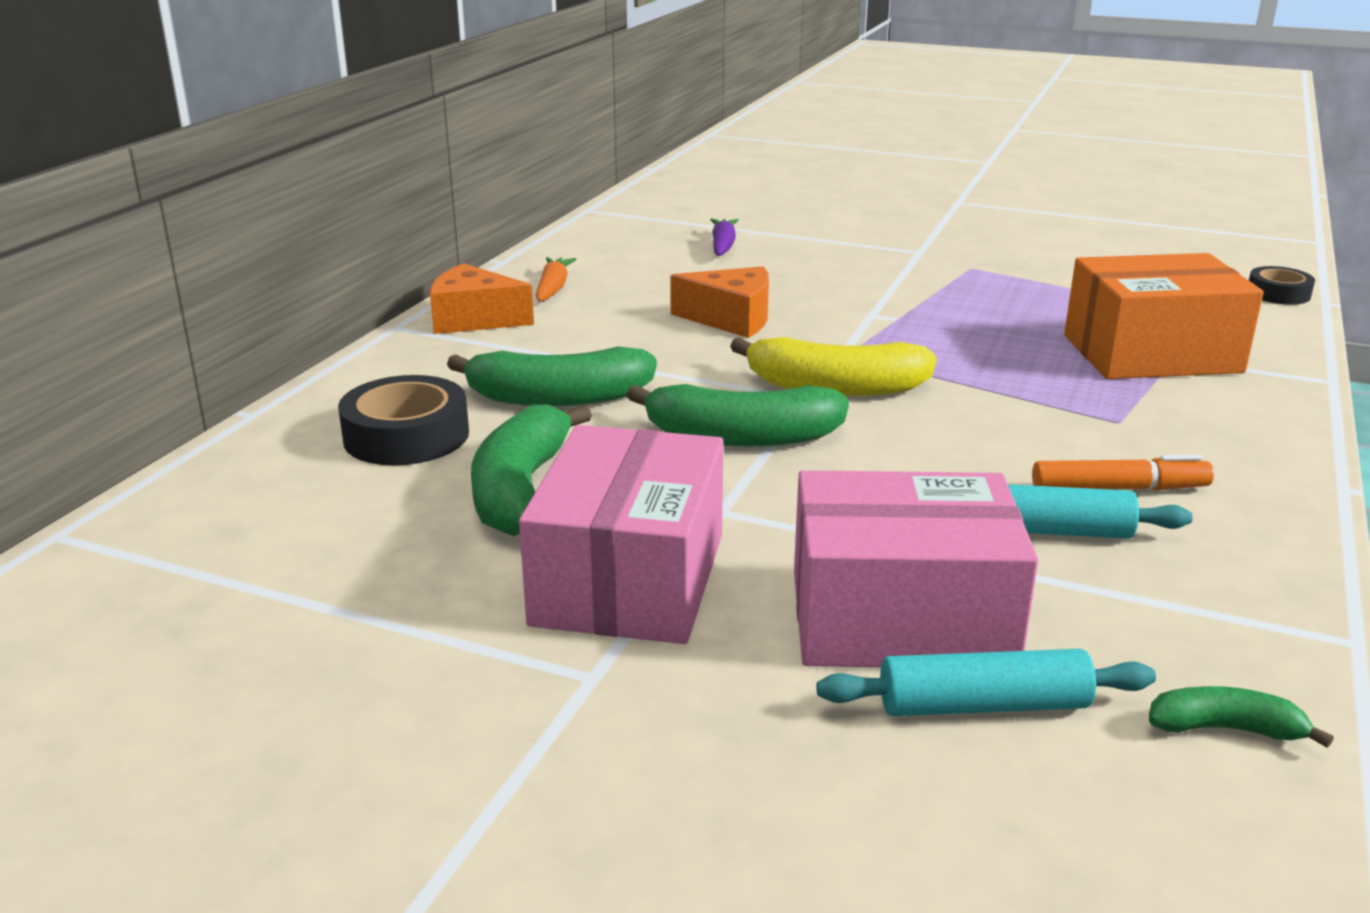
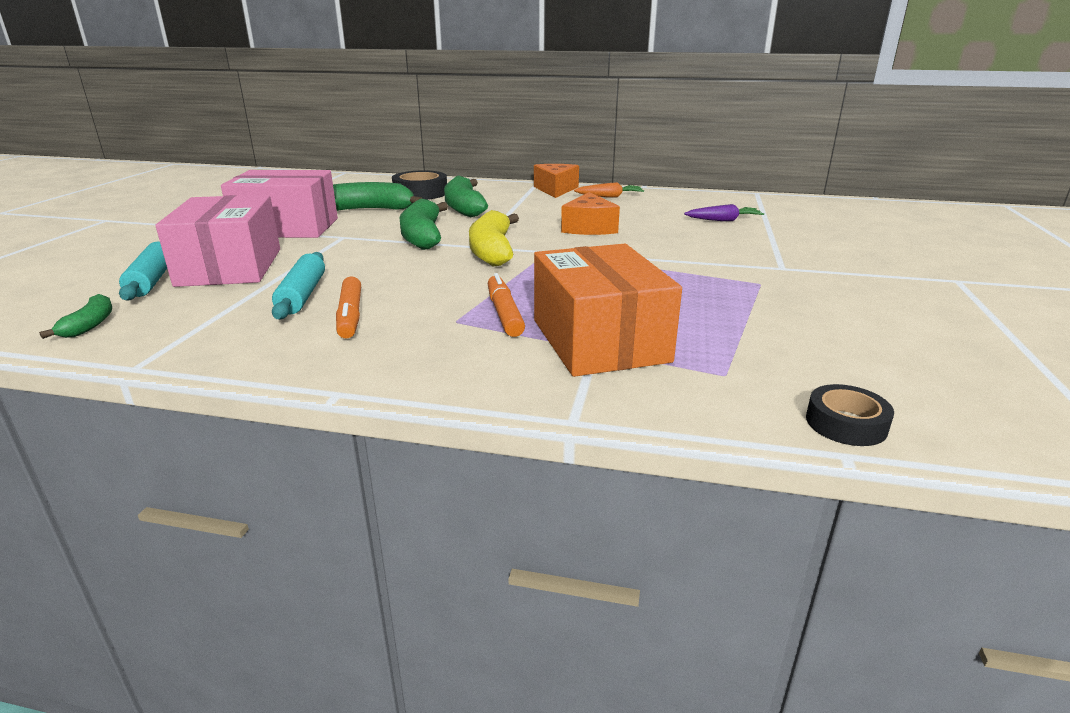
camera: 80 degrees right, 0 degrees up
none -> orange marker [488,273,525,337]

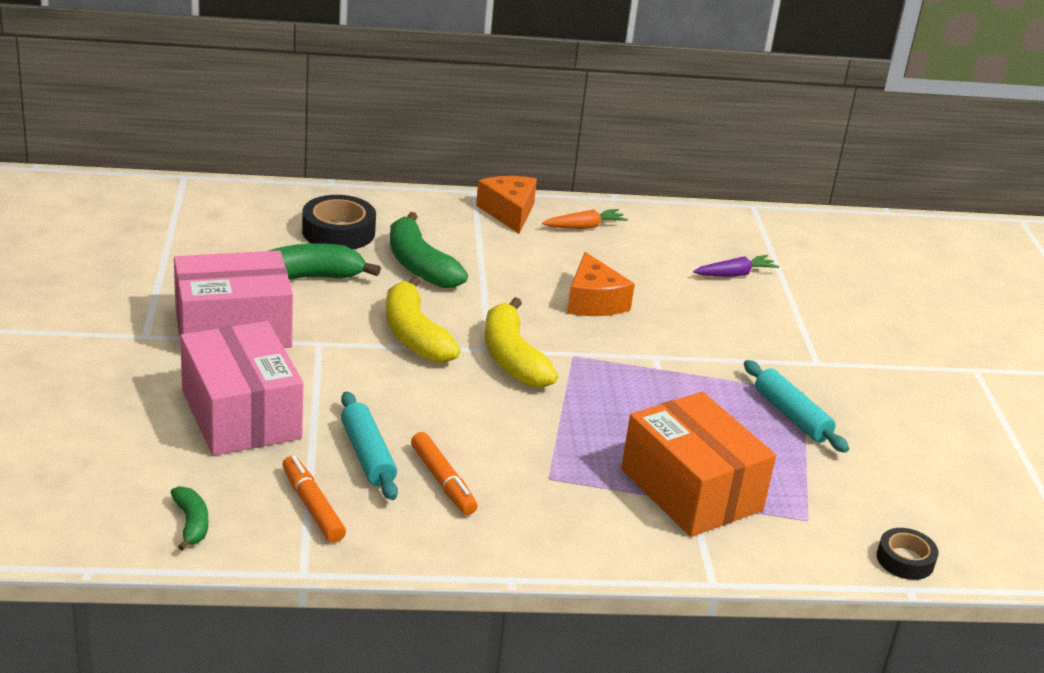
camera: 20 degrees left, 5 degrees up
turquoise rolling pin [119,242,167,301] -> turquoise rolling pin moved to [744,360,849,453]
green banana [399,199,448,250] -> yellow banana [386,276,460,363]
orange marker [488,273,525,337] -> orange marker moved to [283,456,346,543]

